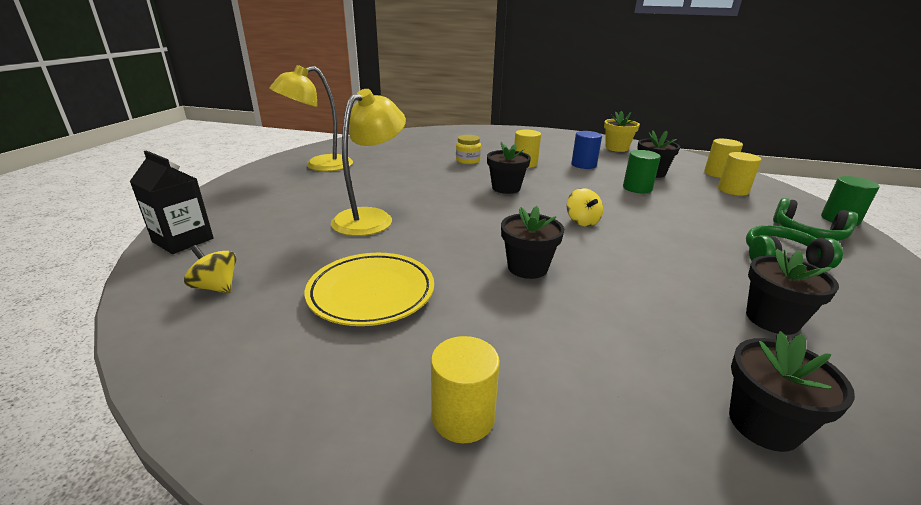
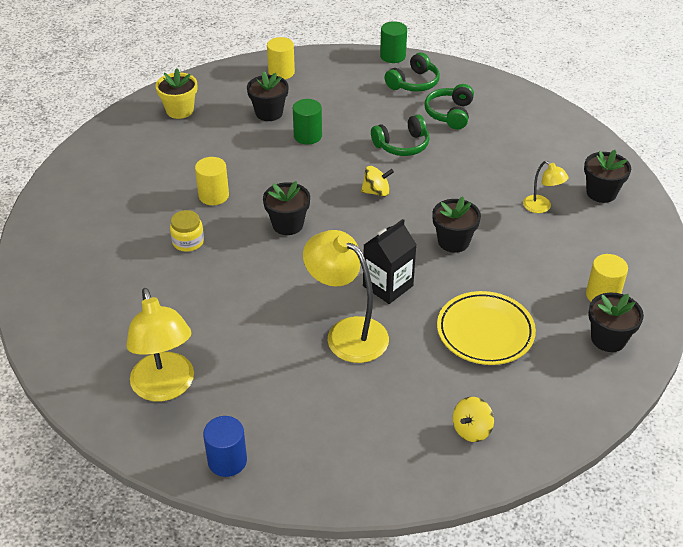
camera: 80 degrees left, 15 degrees up
black carton [129,151,214,254] -> black carton moved to [363,219,417,304]
blue cylinder [571,131,602,169] -> blue cylinder moved to [203,416,247,477]
yellow cylinder [718,152,761,196] -> none
black flower pot [746,249,839,335] -> black flower pot moved to [588,292,644,352]
none -> green headphones [371,115,430,156]
none -> yellow lamp [523,161,569,213]

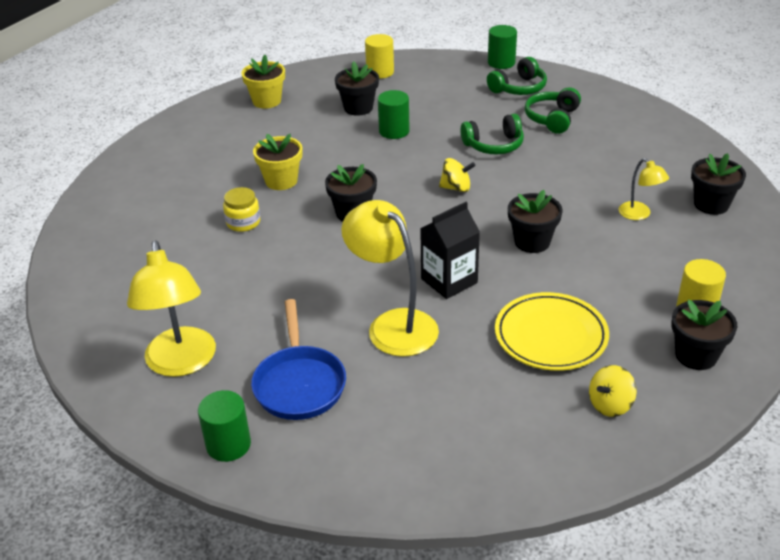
camera: 10 degrees right, 5 degrees down
yellow cylinder [195,157,229,205] -> yellow flower pot [253,134,302,190]
blue cylinder [203,416,247,477] -> green cylinder [198,390,251,462]
yellow spinning top [453,397,494,442] -> yellow spinning top moved to [589,365,637,417]
none -> blue pan [251,299,346,420]

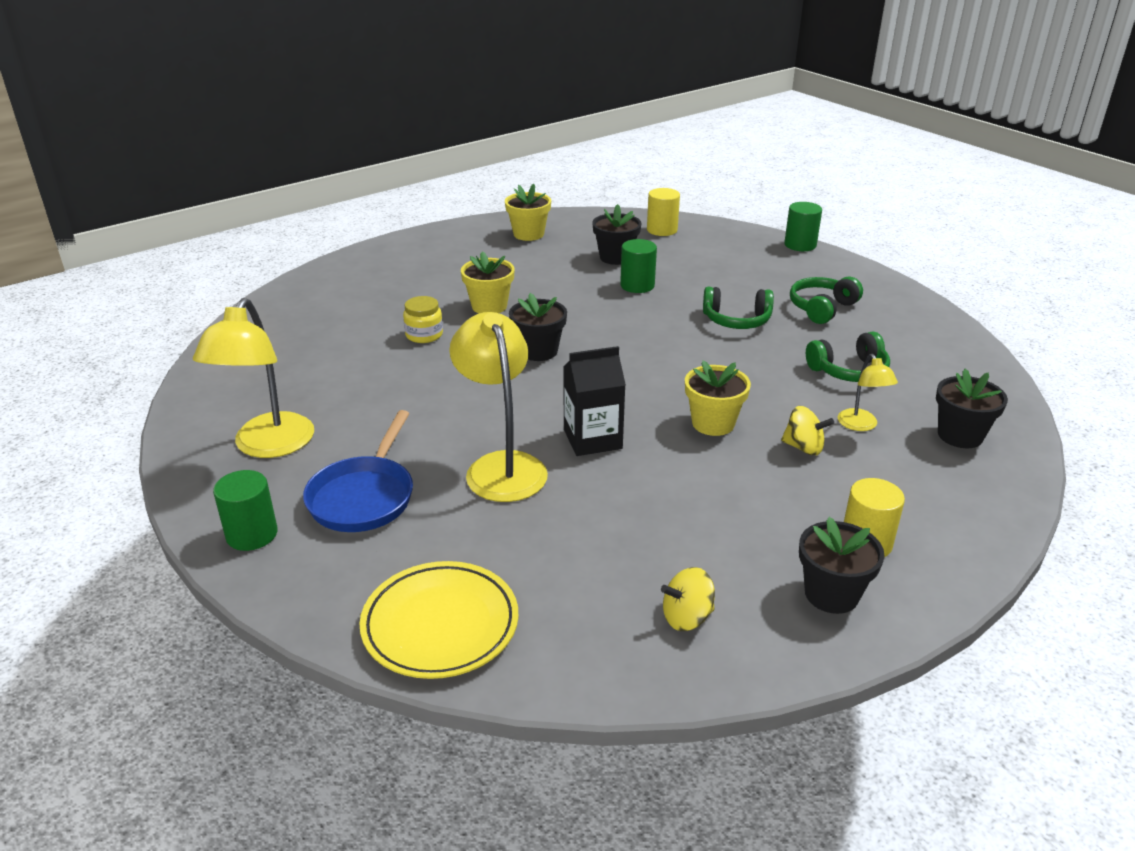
camera: 20 degrees right, 5 degrees down
yellow spinning top [439,158,475,192] -> yellow spinning top moved to [781,406,834,456]
green headphones [487,57,547,95] -> green headphones moved to [806,332,890,382]
yellow plate [495,292,609,371] -> yellow plate moved to [360,561,519,679]
black flower pot [508,190,562,253] -> yellow flower pot [685,360,751,436]

